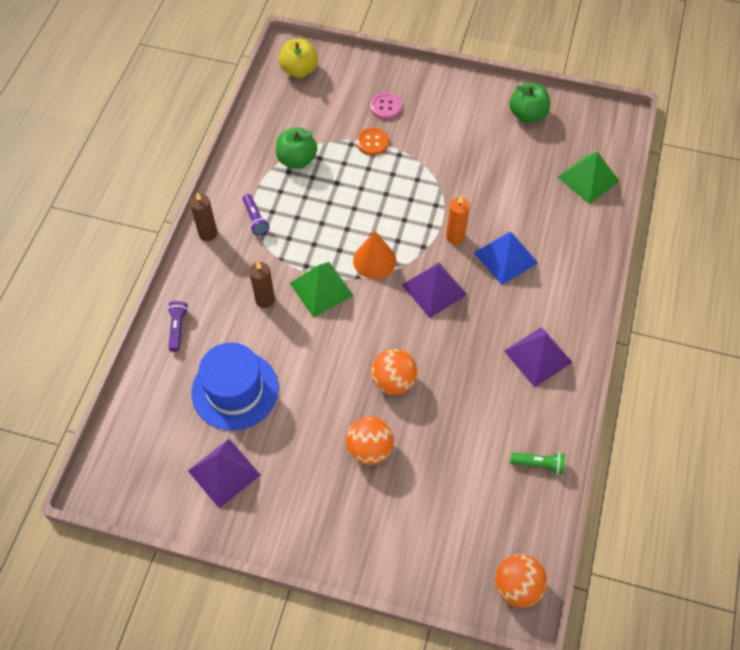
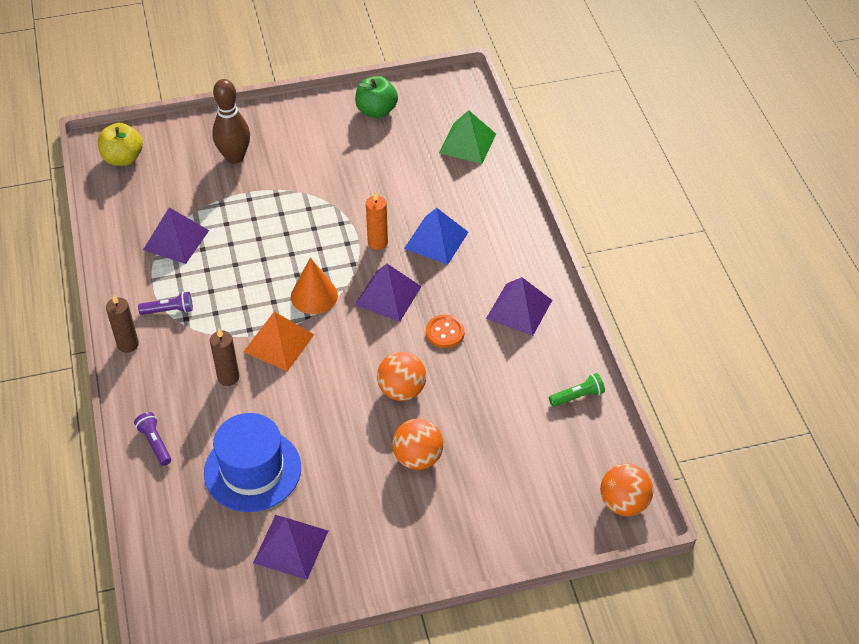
camera: 30 degrees left, 10 degrees down
purple flashlight [242,194,269,235] -> purple flashlight turned 45 degrees counterclockwise [138,292,193,315]
green apple [276,128,317,169] -> purple pyramid [143,207,209,264]
green pyramid [290,262,354,318] -> orange pyramid [243,312,314,371]
orange button [356,128,389,156] -> orange button moved to [426,315,465,348]
pink button [370,93,402,119] -> brown bowling pin [212,79,250,164]

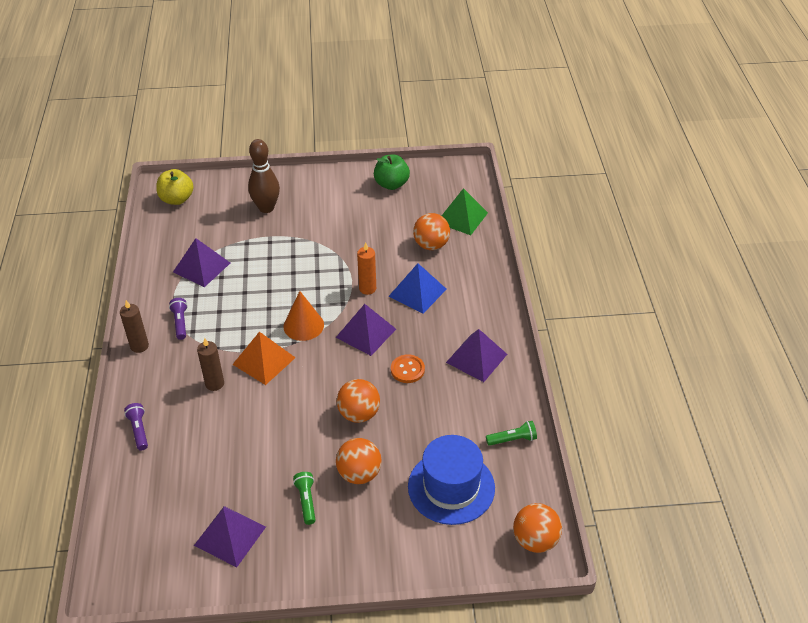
camera: 10 degrees right, 5 degrees down
purple flashlight [138,292,193,315] -> purple flashlight turned 105 degrees counterclockwise [169,298,188,340]
blue hat [204,413,301,512] -> blue hat moved to [408,435,495,525]
none -> green flashlight [293,472,316,525]
none -> orange ball [413,213,450,250]

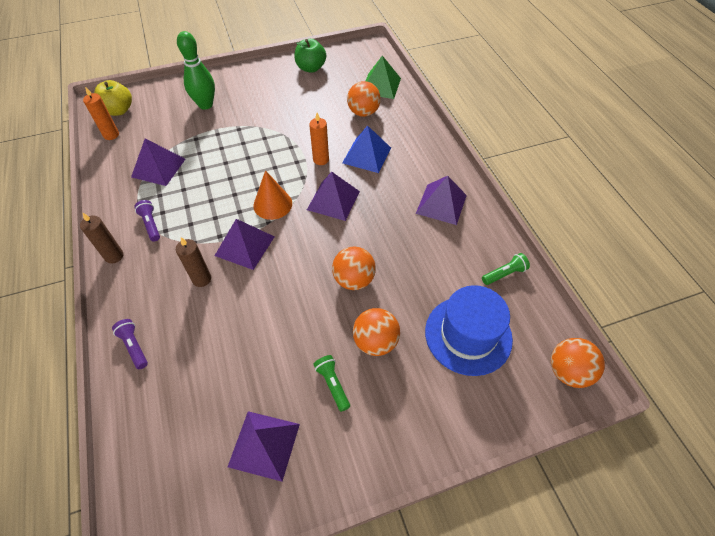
camera: 15 degrees left, 10 degrees up
orange pyramid [232,332,296,385] -> purple pyramid [215,219,275,270]
brown bowling pin [248,139,280,213] -> green bowling pin [177,31,215,110]
orange button [391,354,425,383] -> none
none -> orange candle [83,87,119,140]

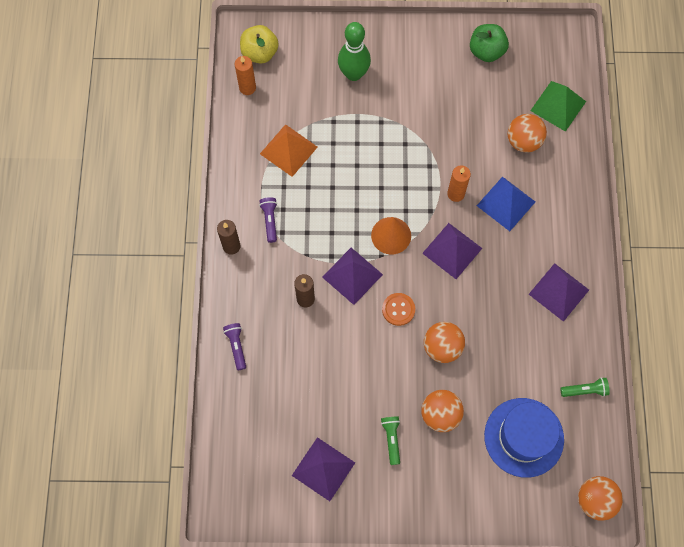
camera: 20 degrees right, 15 degrees up
purple pyramid [131,139,185,186] -> orange pyramid [260,124,317,177]
none -> orange button [382,293,415,326]

